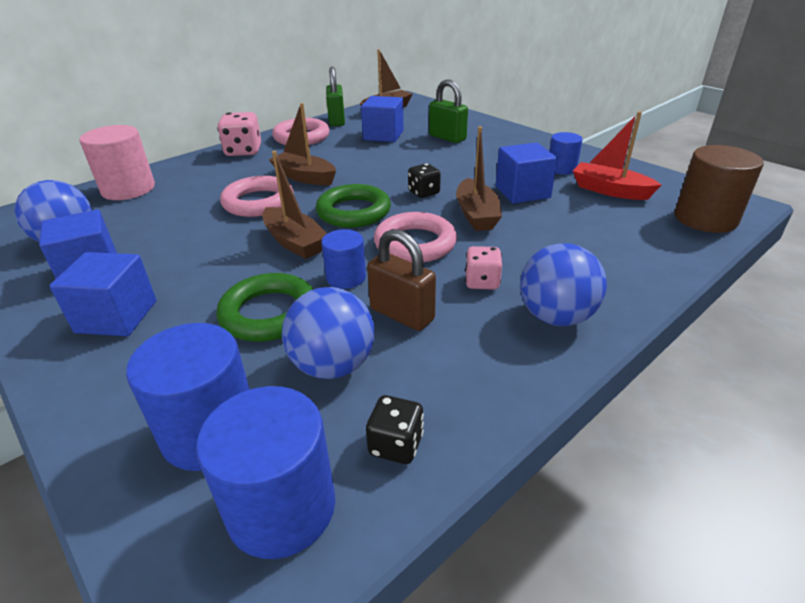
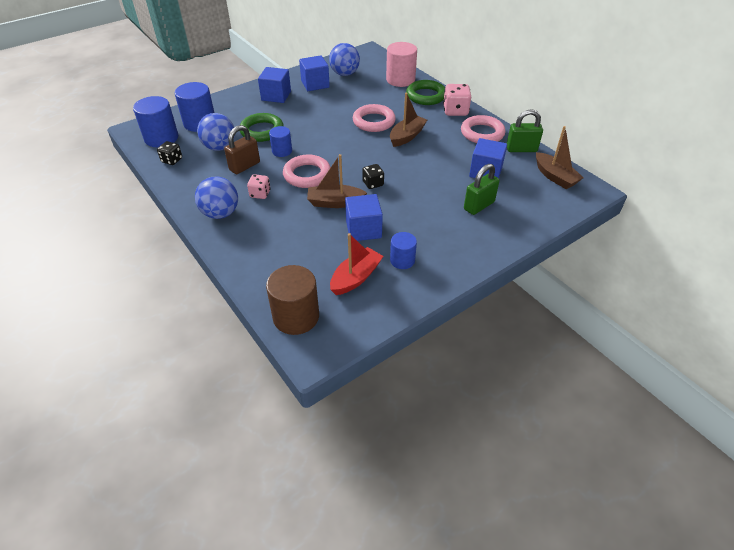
camera: 95 degrees right, 10 degrees up
brown boat [262,151,327,259] -> none
green ring [316,184,391,228] -> green ring moved to [406,80,445,105]

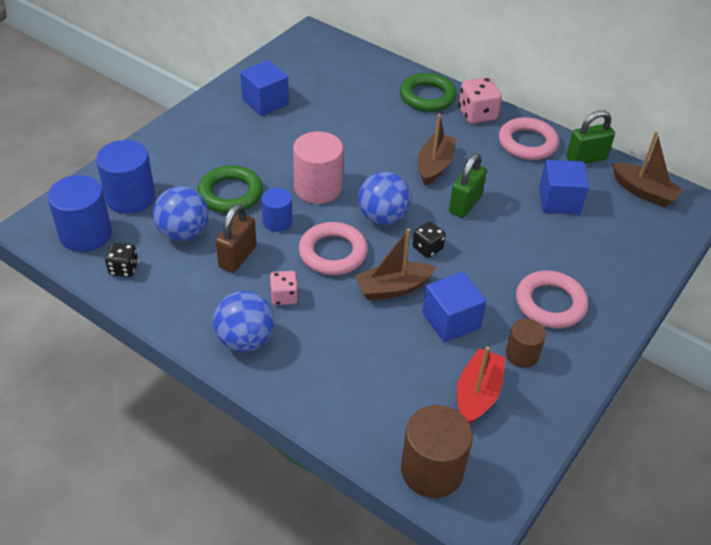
camera: 20 degrees left, 0 degrees up
blue cube [258,67,291,103] -> none
blue ball [329,43,360,76] -> blue ball moved to [358,172,411,225]
pink ring [353,104,396,132] -> pink ring moved to [516,271,588,328]
pink cylinder [386,42,417,87] -> pink cylinder moved to [293,131,343,204]
blue cylinder [390,232,417,269] -> brown cylinder [506,319,546,368]
green padlock [464,164,499,215] -> green padlock moved to [449,153,487,218]

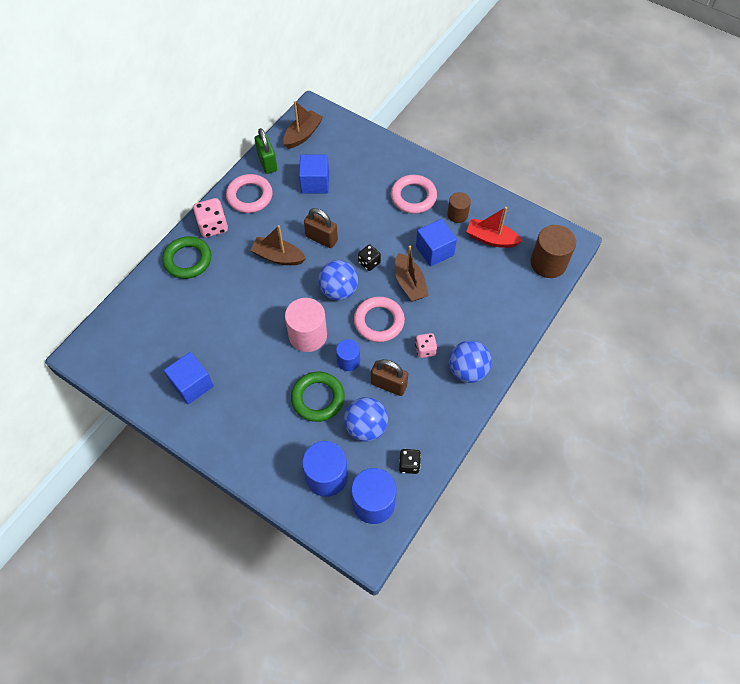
camera: 90 degrees left, 15 degrees up
green padlock [449,153,487,218] -> brown padlock [304,208,338,248]

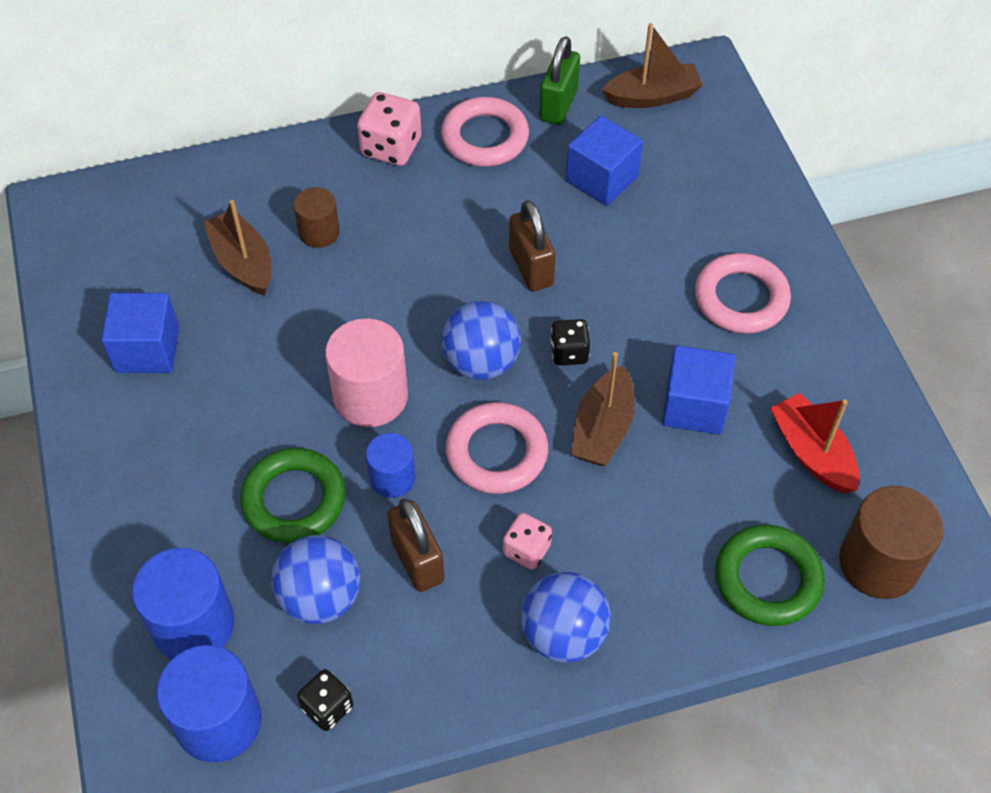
camera: 40 degrees right, 5 degrees down
green ring [162,236,211,279] -> green ring moved to [715,525,825,626]
brown boat [250,225,306,265] -> brown boat moved to [203,200,272,296]
brown cylinder [447,192,471,223] -> brown cylinder moved to [294,187,340,248]

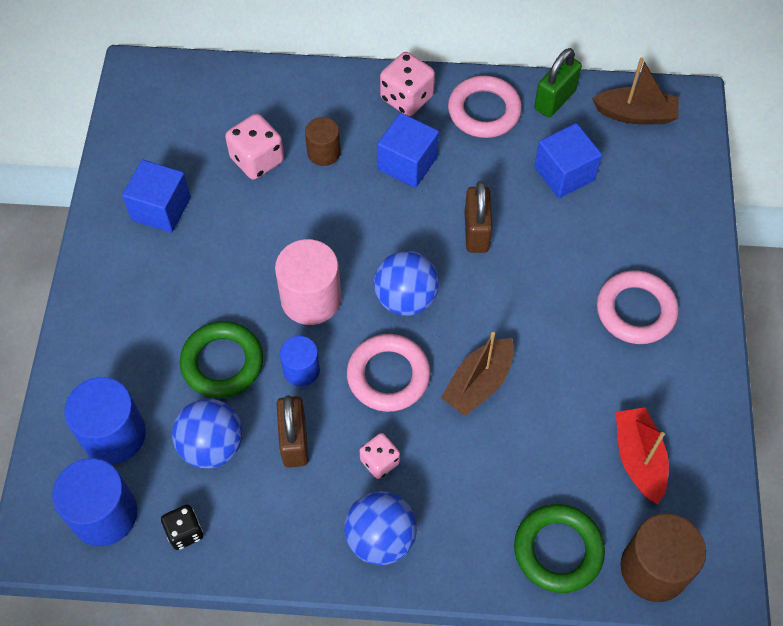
camera: 20 degrees right, 5 degrees up
brown boat [203,200,272,296] -> pink dice [225,114,284,180]
black dice [551,319,590,366] -> none
blue cube [662,345,735,435] -> blue cube moved to [377,113,439,188]

